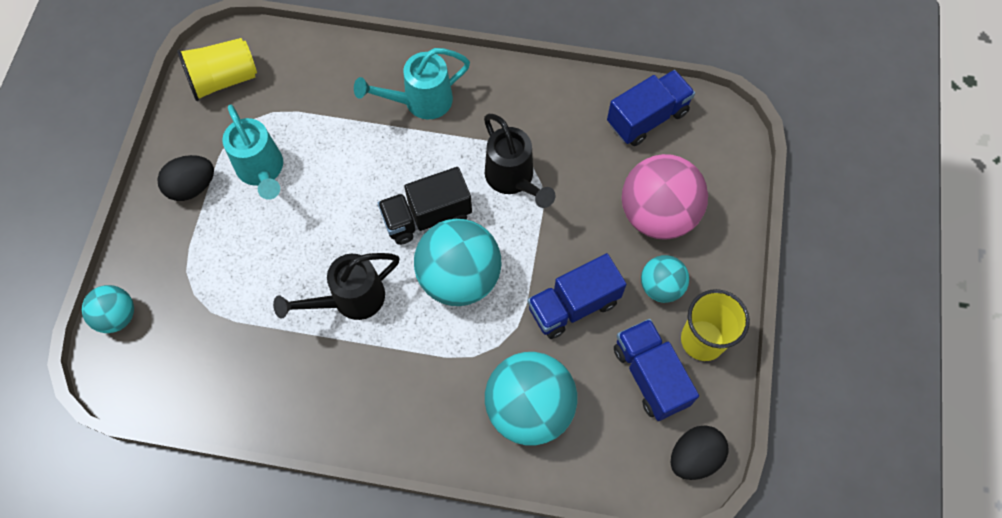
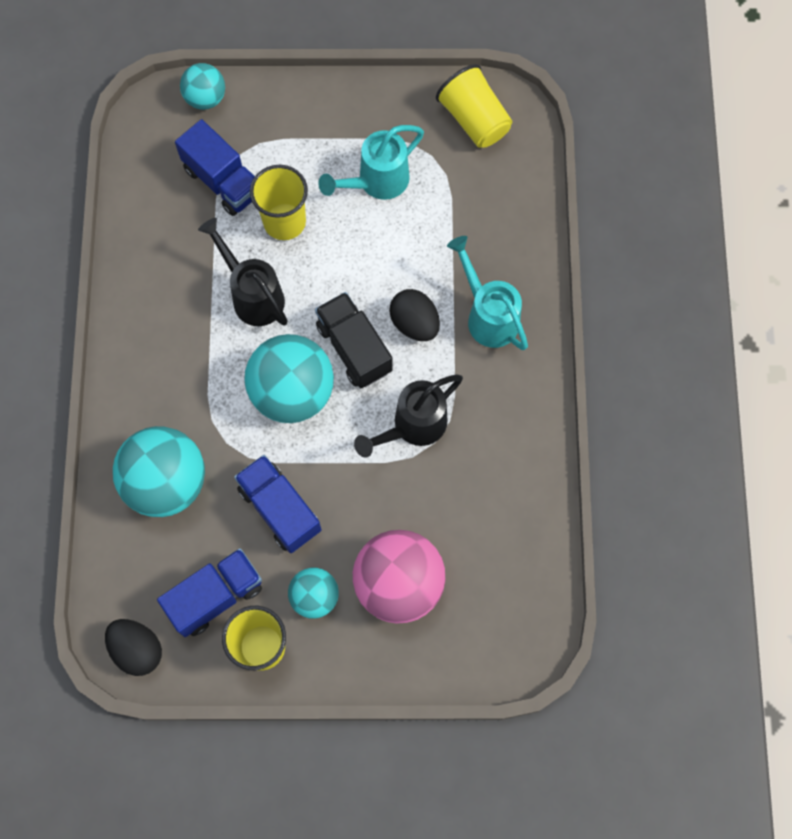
camera: 80 degrees right, 5 degrees up
black egg [157,155,214,201] -> black egg moved to [389,289,440,341]
blue truck [607,70,695,146] -> blue truck moved to [175,119,255,216]
none -> yellow cup [250,165,308,240]

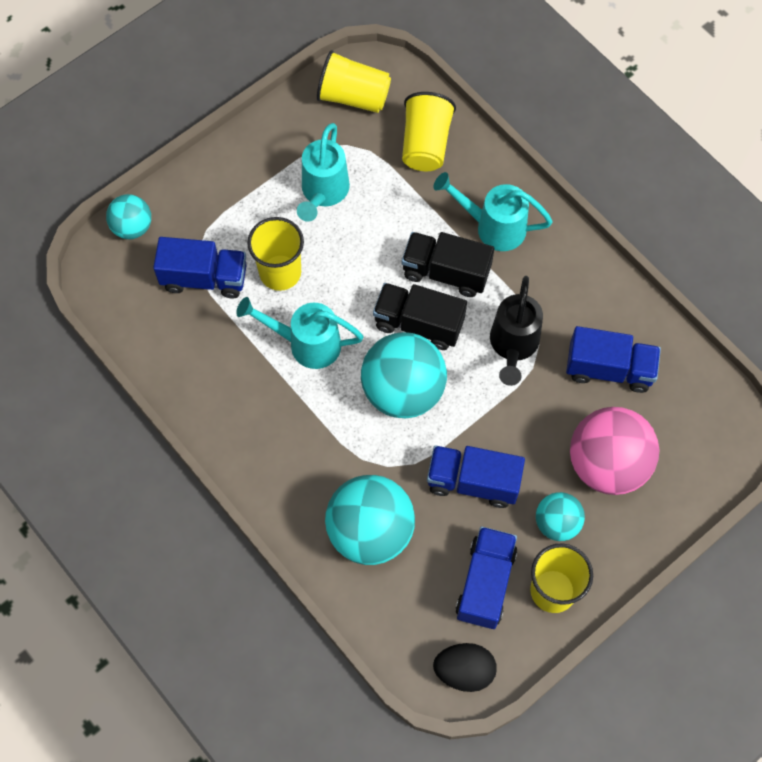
camera: 40 degrees left, 5 degrees down
black watering can [198,218,288,326] -> turquoise watering can [236,297,364,369]
black egg [389,289,440,341] -> black truck [402,232,494,297]
none -> yellow cup [402,92,456,171]
none -> blue truck [566,326,661,393]

